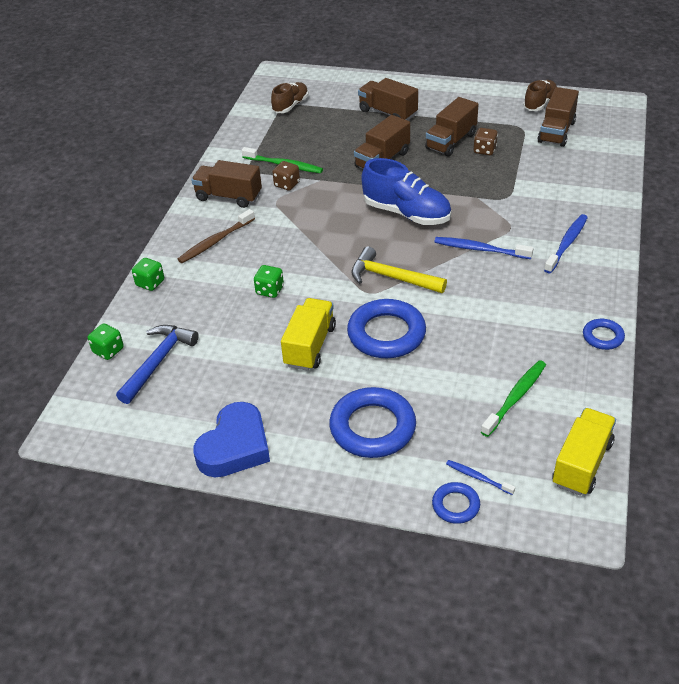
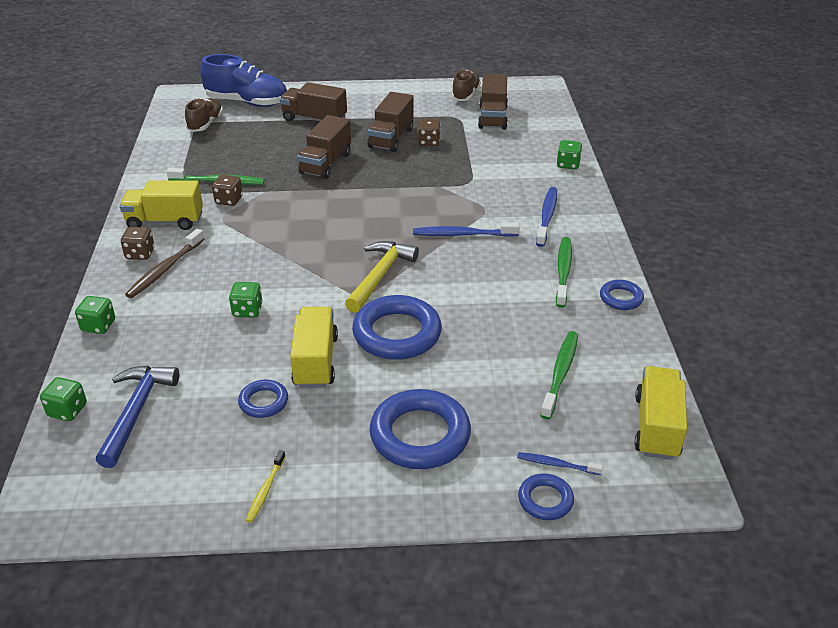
camera: 20 degrees left, 5 degrees down
brown truck [191,160,262,208] -> yellow truck [120,180,203,230]
blue heart [194,402,270,477] -> yellow toothbrush [246,450,286,523]
yellow hammer [351,246,447,293] -> yellow hammer turned 105 degrees clockwise [345,241,419,313]
blue shoe [361,158,451,225] -> blue shoe moved to [200,54,287,107]
none -> brown dice [121,227,155,260]
none -> blue ring [238,380,288,418]
none -> green dice [556,140,582,169]
none -> green toothbrush [556,237,572,308]

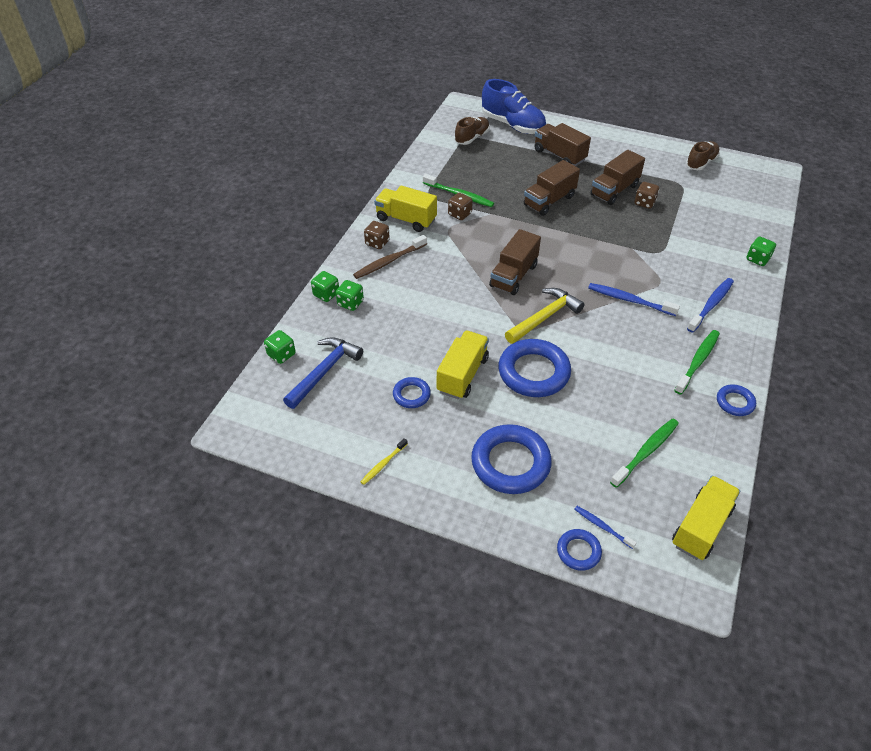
camera: 25 degrees right, 10 degrees up
green dice [229,282,263,317] -> green dice moved to [336,280,364,311]
brown truck [478,73,508,130] -> brown truck moved to [489,229,541,295]

